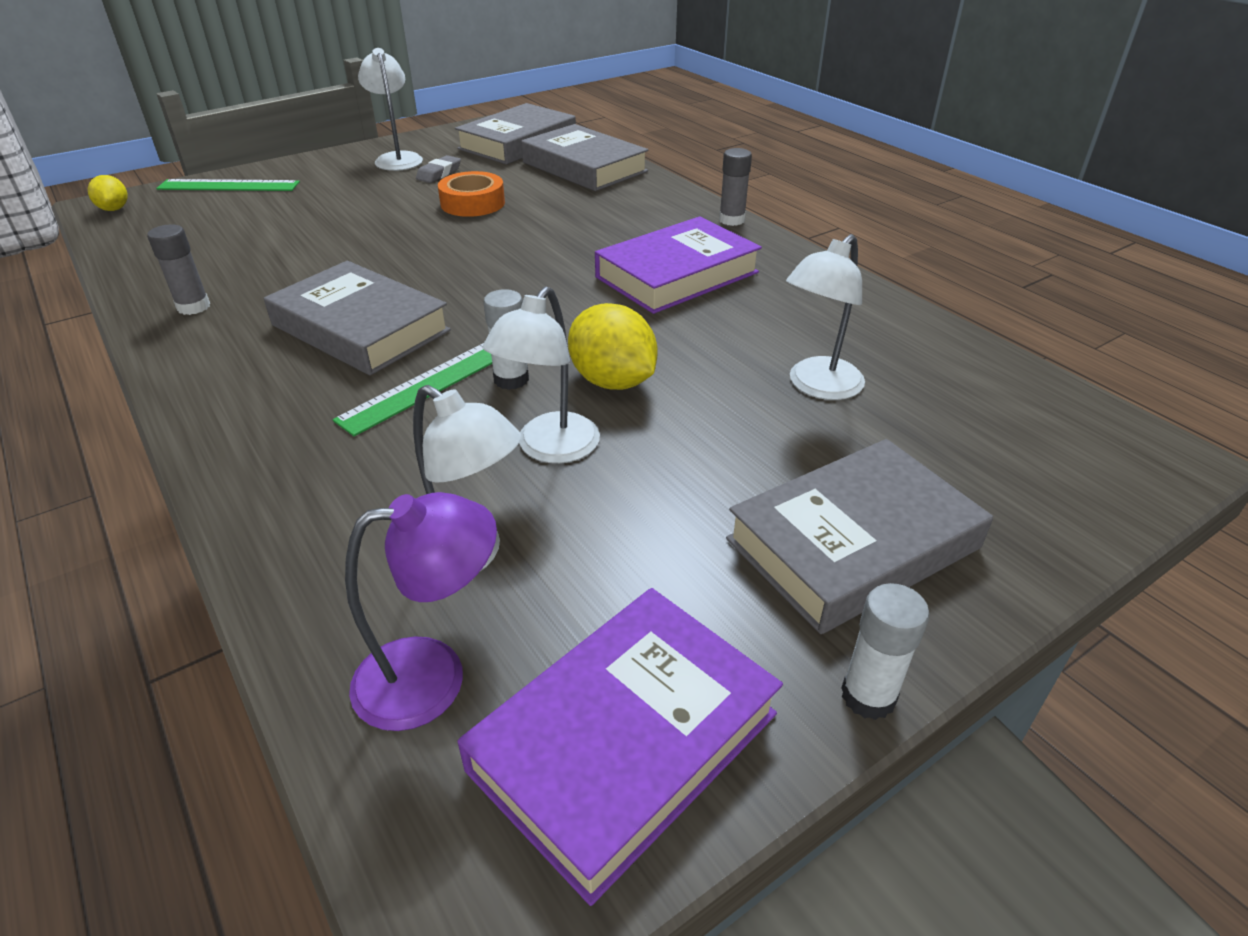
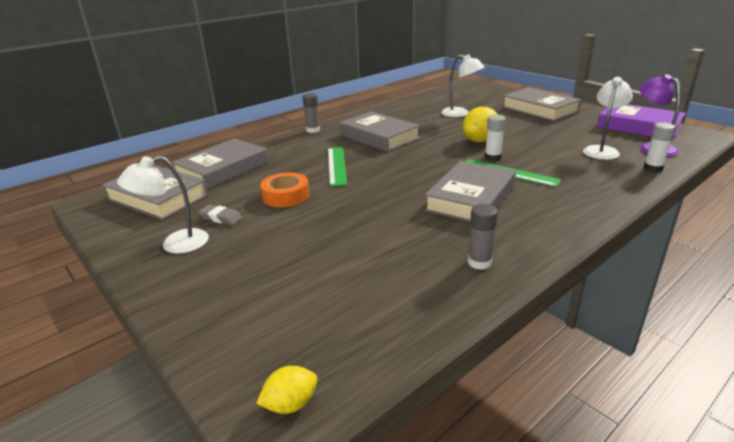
camera: 95 degrees left, 10 degrees down
green ruler [156,179,300,191] -> green ruler moved to [328,147,347,186]
white lamp [483,287,600,463] -> none
purple book [595,216,762,314] -> grey book [339,111,420,152]
white glue stick [841,583,930,720] -> white glue stick moved to [644,122,675,172]

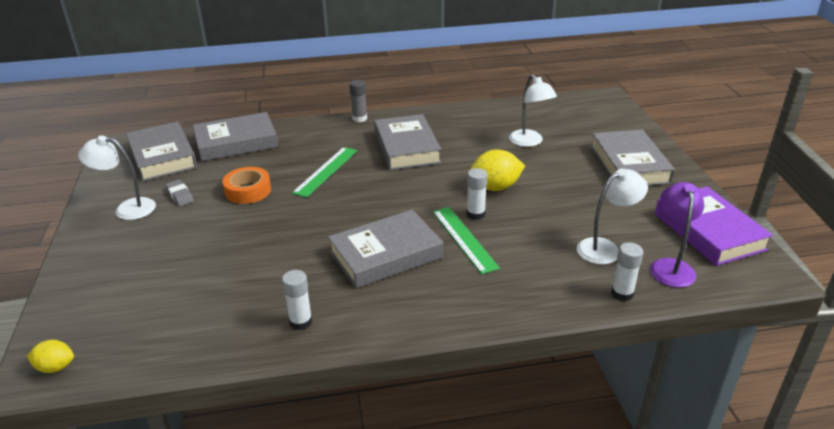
camera: 30 degrees right, 5 degrees up
grey glue stick [468,204,498,270] -> white glue stick [282,270,313,330]

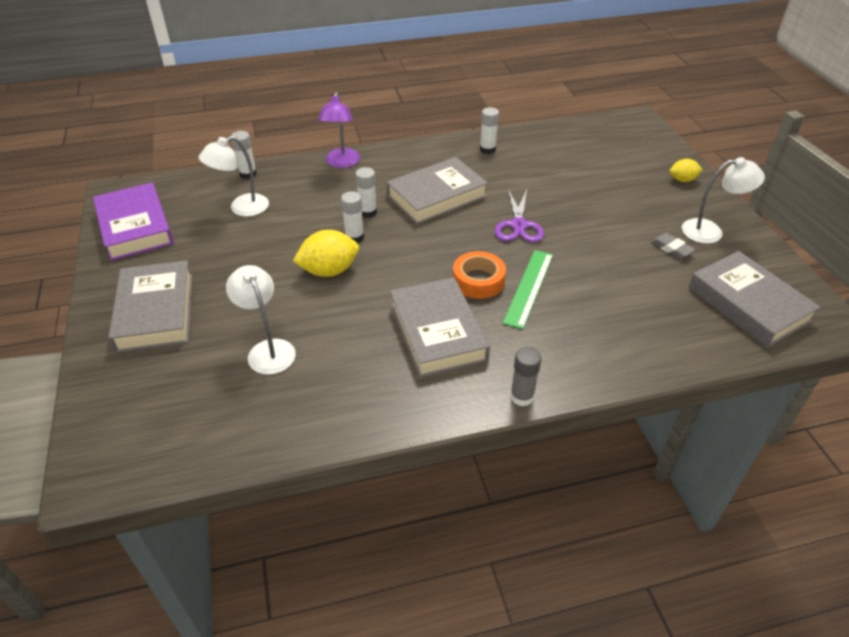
camera: 175 degrees right, 10 degrees up
yellow lemon [27,340,74,373] -> yellow lemon moved to [670,159,703,182]
grey book [193,112,278,161] -> none
orange tape [223,167,271,204] -> orange tape moved to [453,251,506,299]
green ruler [433,207,500,274] -> white glue stick [355,167,377,218]
purple lamp [650,182,704,287] -> purple lamp moved to [318,92,360,168]
none -> purple scissors [495,189,544,242]

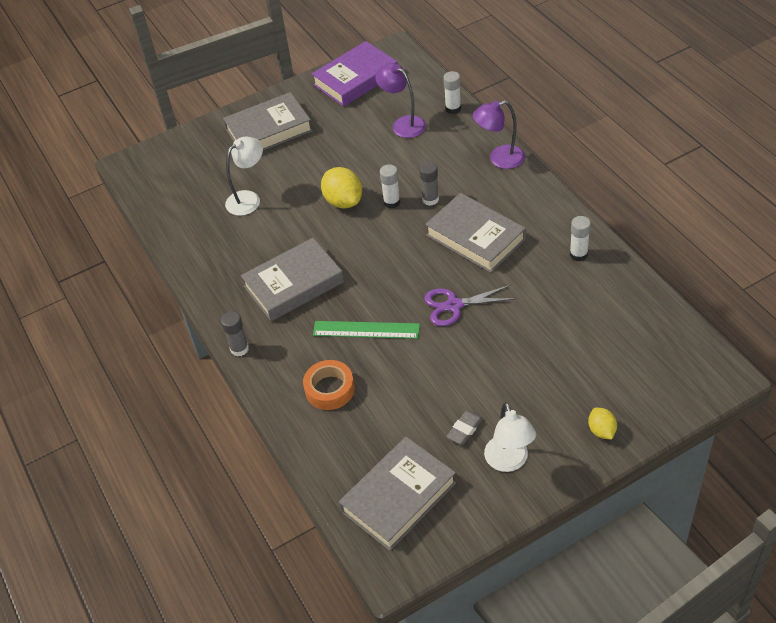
camera: 80 degrees right, 5 degrees up
white lamp [199,136,269,217] -> purple lamp [375,63,426,138]
white glue stick [355,167,377,218] -> grey glue stick [419,161,439,206]
orange tape [453,251,506,299] -> orange tape moved to [303,360,355,410]

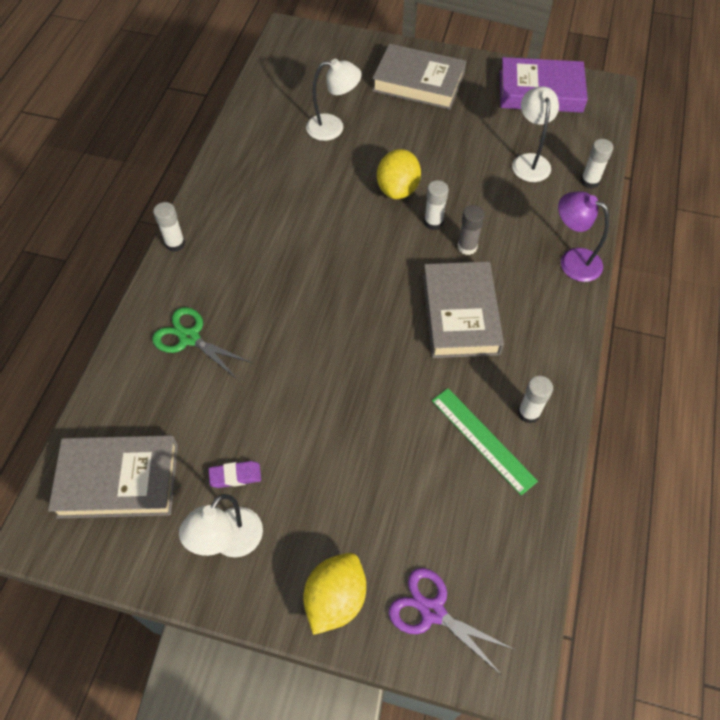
camera: 40 degrees right, 10 degrees up
grey glue stick [221,311,249,357] -> white glue stick [153,202,185,252]
grey book [241,238,344,321] -> none
orange tape [303,360,355,410] -> green scissors [152,307,252,379]
green ruler [313,321,420,339] -> green ruler moved to [432,388,538,495]
purple lamp [375,63,426,138] -> white lamp [512,86,559,182]
purple scissors [424,285,516,326] -> purple scissors moved to [388,568,515,674]
grey eraser [446,411,483,444] -> purple eraser [209,461,261,488]
yellow lemon [588,408,617,440] -> yellow lemon [303,553,366,635], size x1.73

